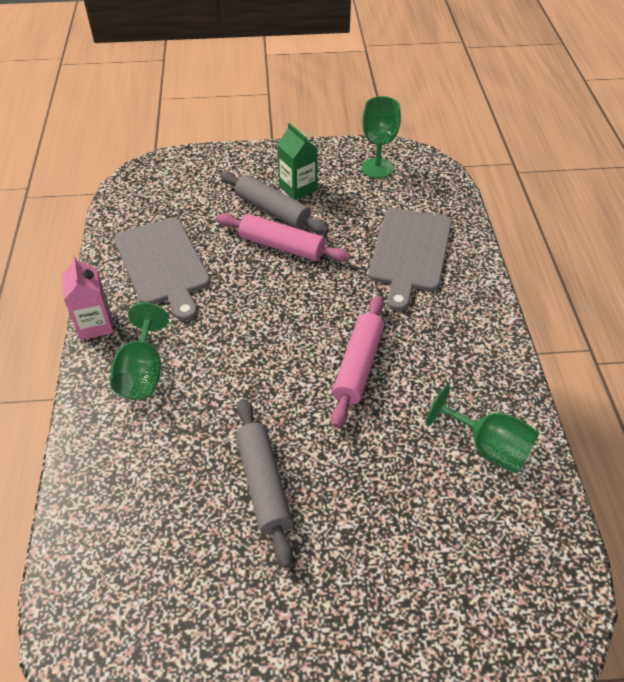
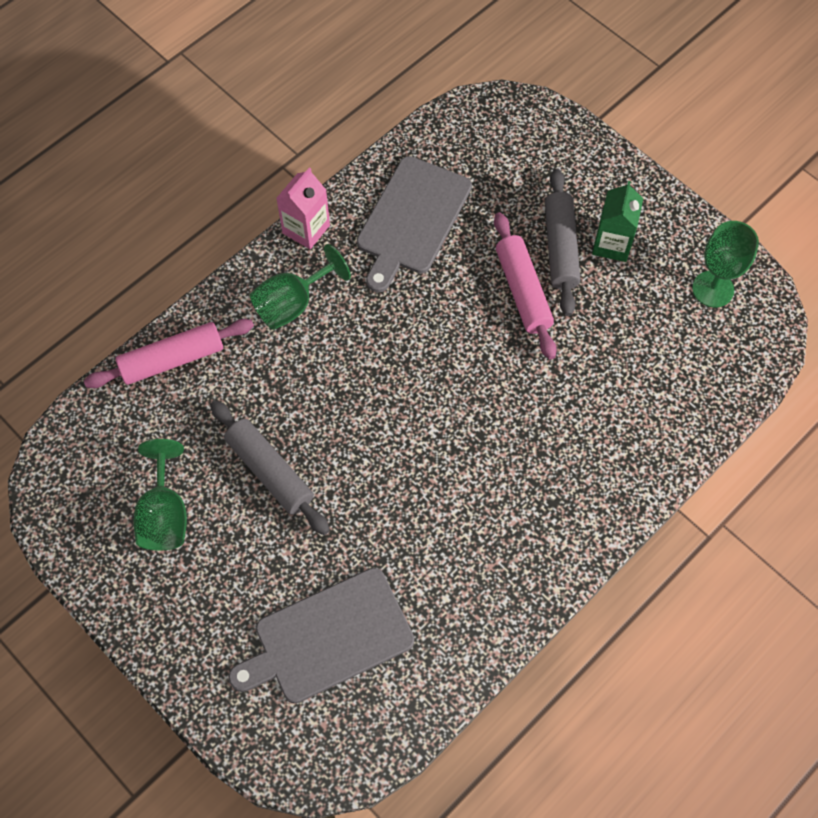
camera: 50 degrees right, 15 degrees up
grey rolling pin [236,399,293,568] -> grey rolling pin turned 75 degrees counterclockwise [210,400,330,535]
pink rolling pin [331,296,384,428] -> pink rolling pin moved to [84,319,254,388]
grey cutting board [368,208,452,311] -> grey cutting board moved to [229,568,414,703]
green goblet [426,386,539,473] -> green goblet moved to [134,439,187,550]

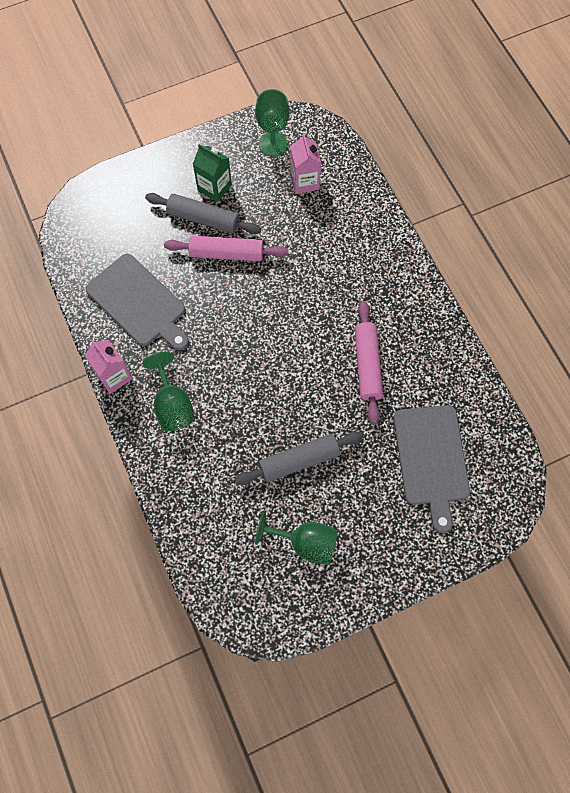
camera: 70 degrees left, 5 degrees up
pink rolling pin [84,319,254,388] -> pink rolling pin moved to [355,301,383,424]
none -> pink carton [290,133,321,194]

